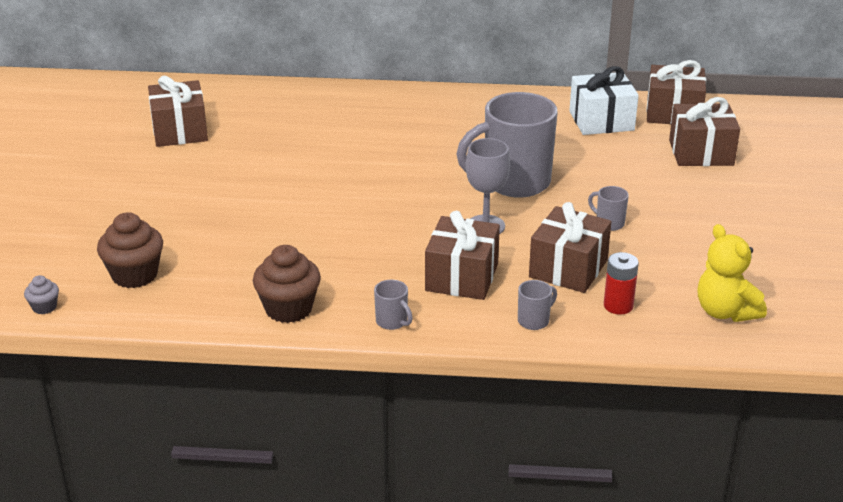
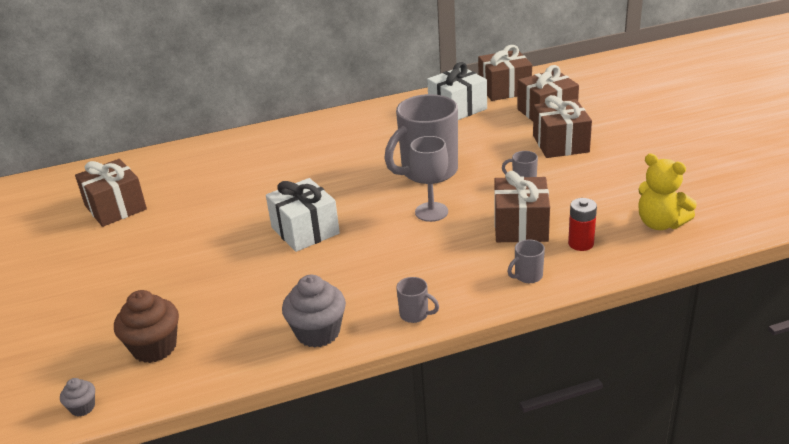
camera: 20 degrees left, 0 degrees up
brown cupcake [253,245,321,323] -> grey cupcake [282,275,346,348]
brown gift [425,211,500,300] -> brown gift moved to [533,95,592,158]
grey mug [518,280,557,330] -> grey mug turned 150 degrees counterclockwise [507,239,545,283]
none -> white gift [266,178,340,252]

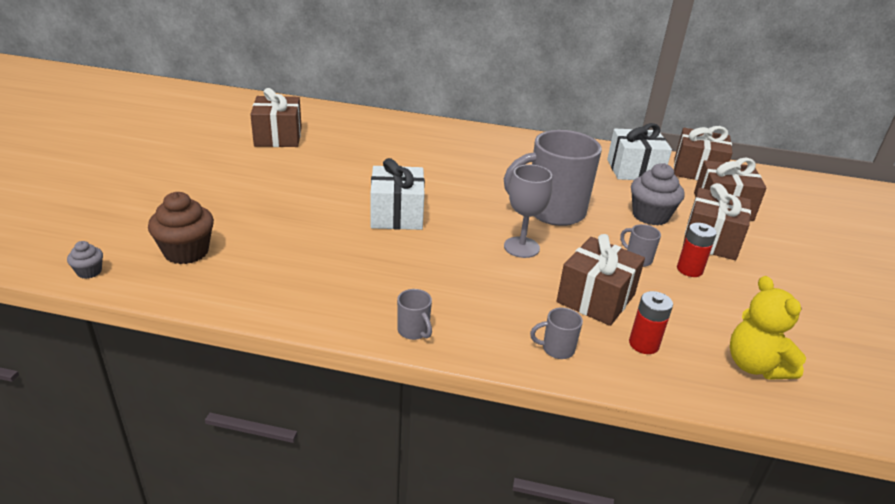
camera: 25 degrees right, 0 degrees up
grey cupcake [282,275,346,348] -> grey cupcake moved to [631,163,685,226]
none -> red battery [677,223,717,277]

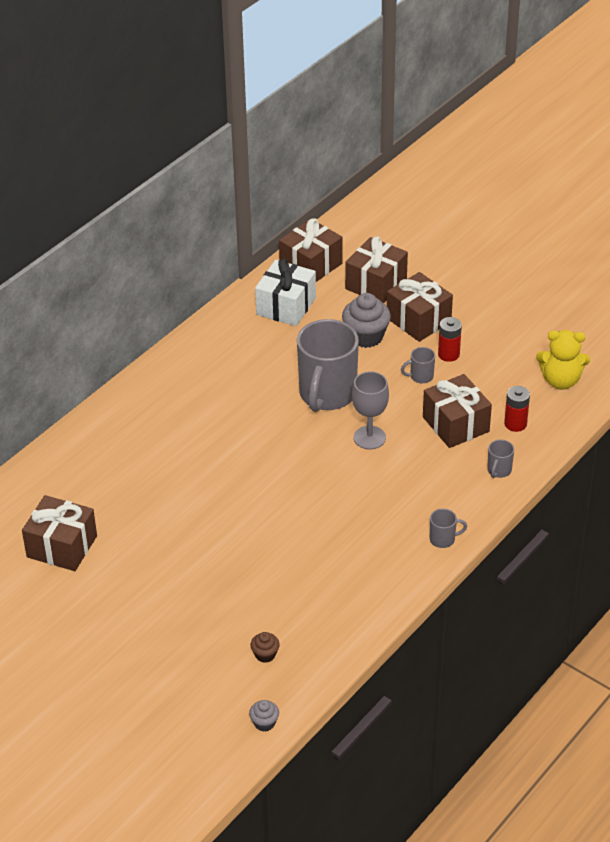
camera: 60 degrees left, 10 degrees up
brown cupcake [148,192,214,264] -> brown cupcake [251,632,280,663], size x0.51
white gift [370,158,425,230] -> none

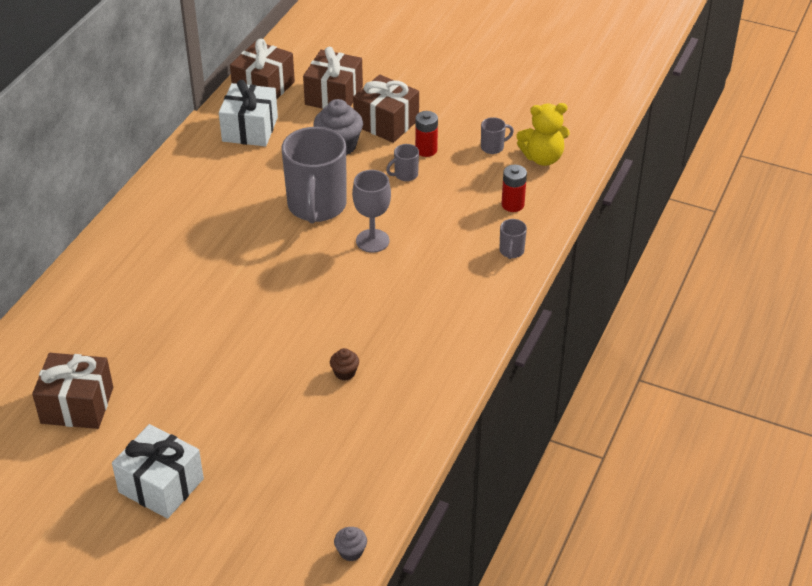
camera: 15 degrees left, 0 degrees up
brown cupcake [251,632,280,663] -> brown cupcake moved to [330,348,359,381]
brown gift [423,374,492,448] -> none
grey mug [430,509,467,548] -> grey mug moved to [481,117,514,154]
none -> white gift [112,424,204,519]

